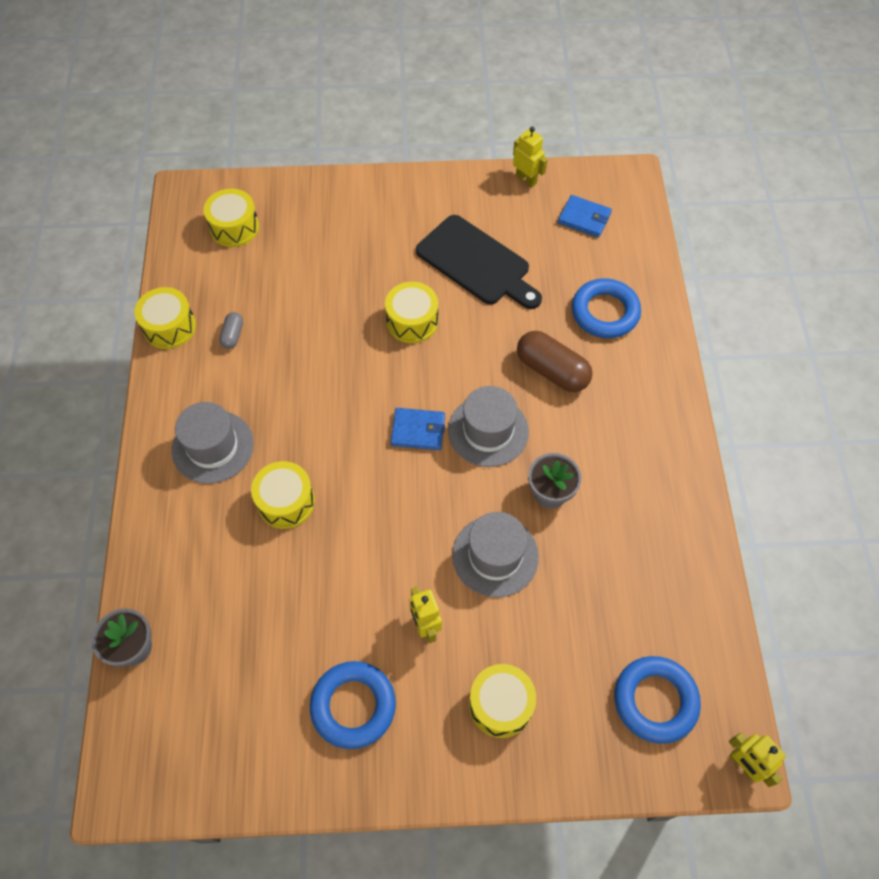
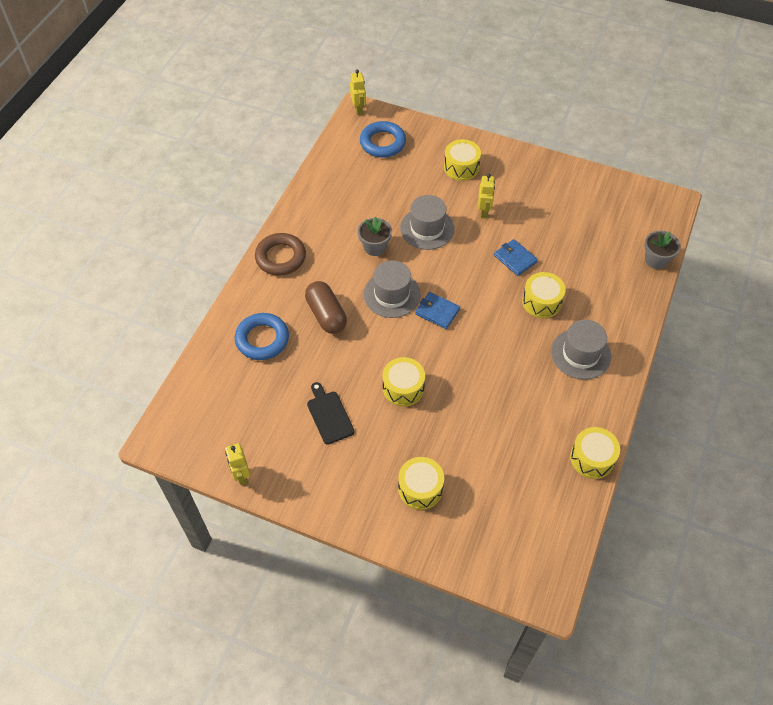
camera: 155 degrees left, 5 degrees down
yellow drum [204,189,259,247] -> yellow drum moved to [398,457,444,510]
grey capsule [219,312,243,349] -> none
blue ring [310,661,396,749] -> none
black cutting board [416,215,542,309] -> black cutting board [307,382,355,444], size x0.60
blue wallet [558,195,612,238] -> blue wallet moved to [494,239,538,276]
none -> brown ring [255,233,306,275]

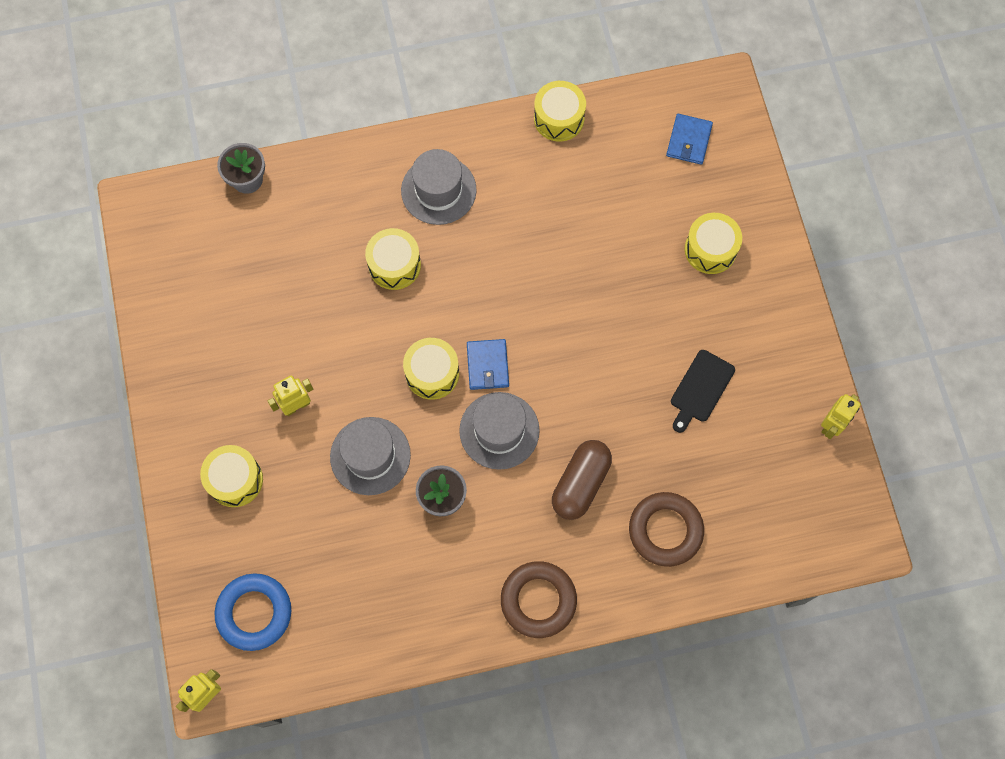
camera: 125 degrees left, 15 degrees up
blue ring [235,313,289,360] -> brown ring [629,492,704,567]
yellow drum [383,357,425,407] -> yellow drum moved to [403,338,459,400]
blue wallet [494,239,538,276] -> blue wallet moved to [666,114,713,165]

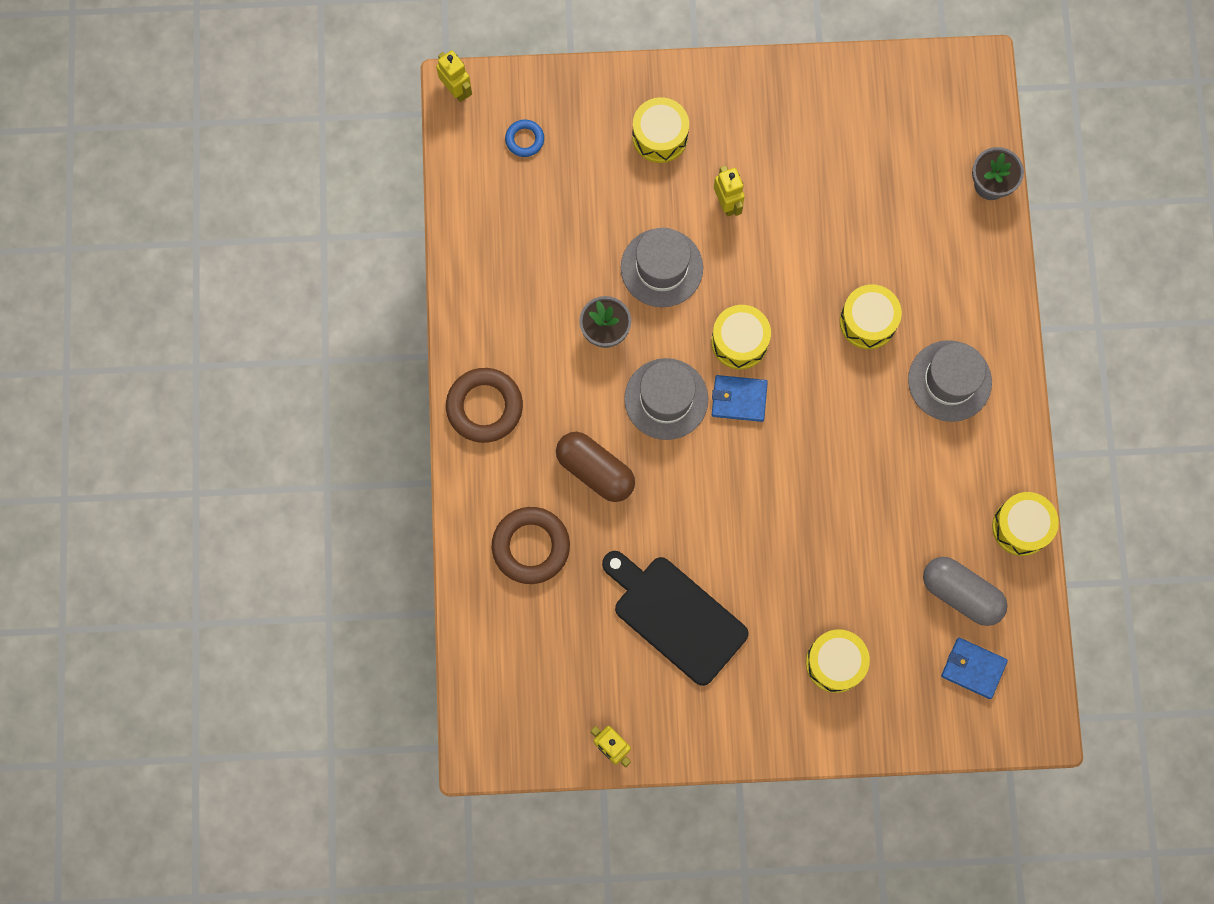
camera: 100 degrees right, 5 degrees up
blue ring [214,573,291,651] -> blue ring [505,120,544,157], size x0.53
black cutting board [671,350,735,433] -> black cutting board [602,551,749,686], size x1.67
none -> grey capsule [923,557,1007,626]

